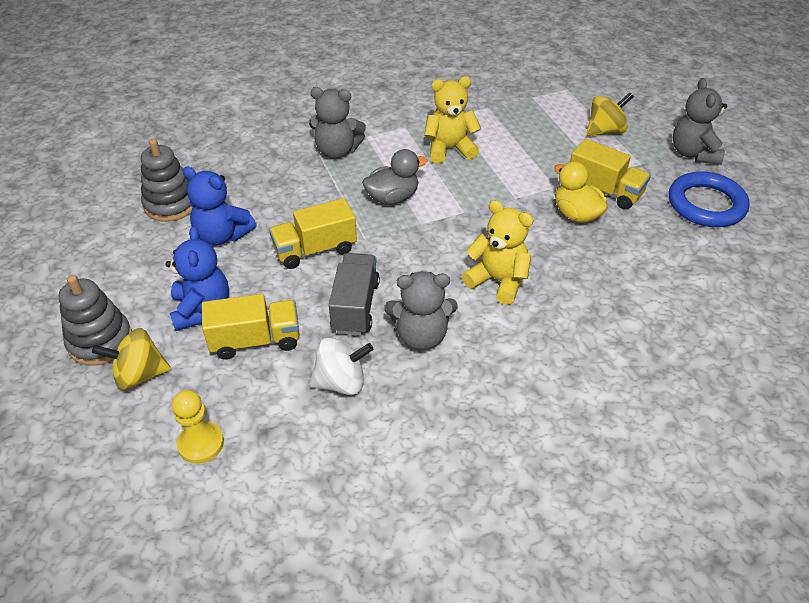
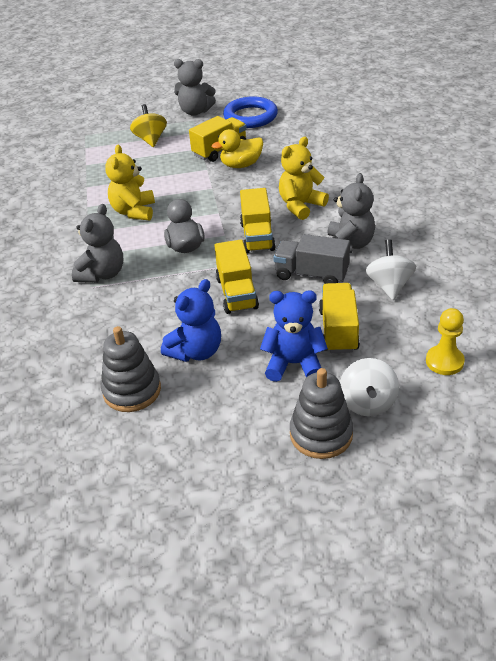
camera: 75 degrees left, 5 degrees down
yellow spinning top [92,328,171,390] -> white spinning top [340,358,399,416]
none -> yellow truck [240,188,276,253]

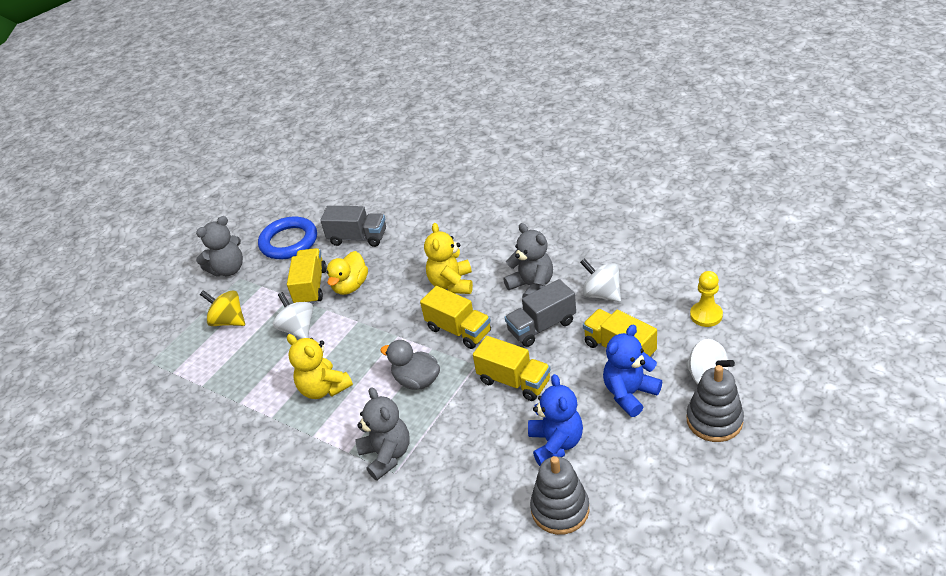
camera: 45 degrees left, 0 degrees up
none -> white spinning top [273,292,313,338]
none -> grey truck [320,206,386,247]

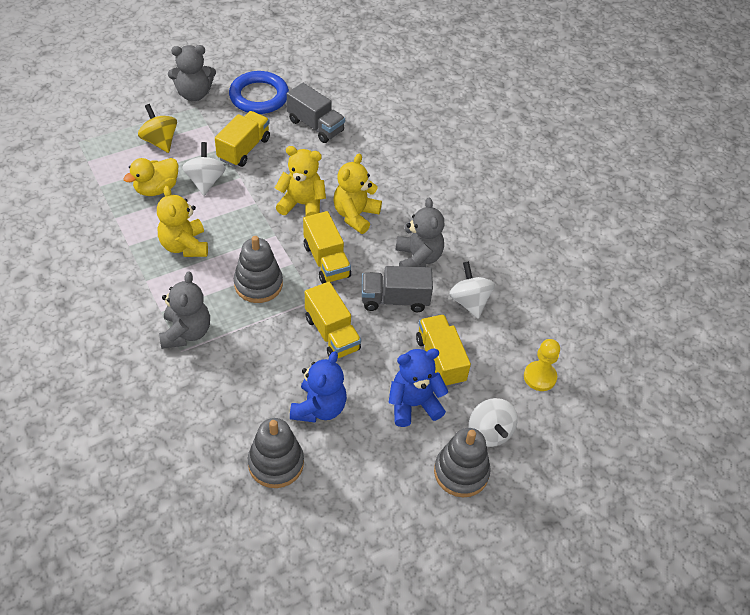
camera: 20 degrees right, 10 degrees up
yellow duck [326,251,368,295] -> yellow duck moved to [123,158,179,196]
grey duck [380,340,440,390] -> grey stacking toy [234,236,283,303]
none -> yellow teddy bear [275,146,326,216]

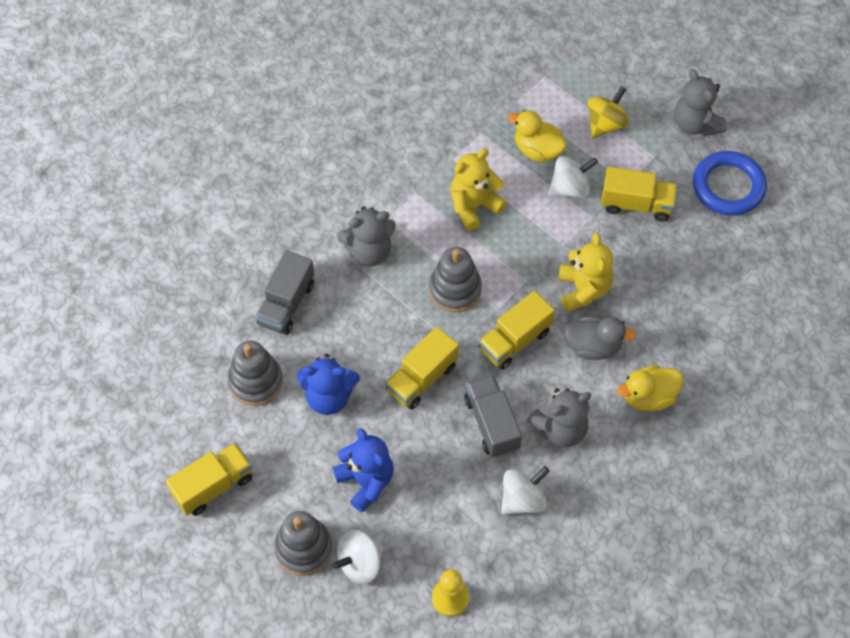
camera: 75 degrees right, 10 degrees up
grey truck [287,83,345,143] -> grey truck moved to [256,250,314,335]
yellow teddy bear [333,154,382,234] -> grey duck [564,317,636,360]
yellow truck [416,315,471,387] -> yellow truck moved to [166,443,252,516]
none -> yellow duck [617,365,683,411]

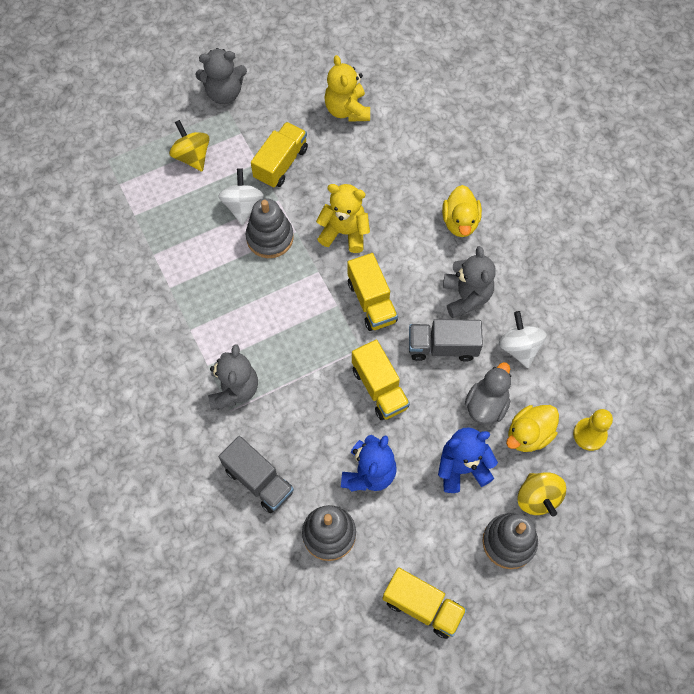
camera: 70 degrees left, 5 degrees up
yellow truck [166,443,252,516] -> yellow truck turned 135 degrees clockwise [382,567,467,639]
white spinning top [332,530,384,584] -> yellow spinning top [518,472,566,517]
grey stacking toy [429,247,482,312] -> grey stacking toy moved to [246,198,294,258]
yellow teddy bear [450,149,507,231] -> yellow teddy bear moved to [324,55,370,122]
yellow duck [508,110,567,162] -> yellow duck moved to [506,405,559,452]
grey duck [564,317,636,360] -> grey duck moved to [465,362,511,424]
blue ring [693,151,767,216] -> none

